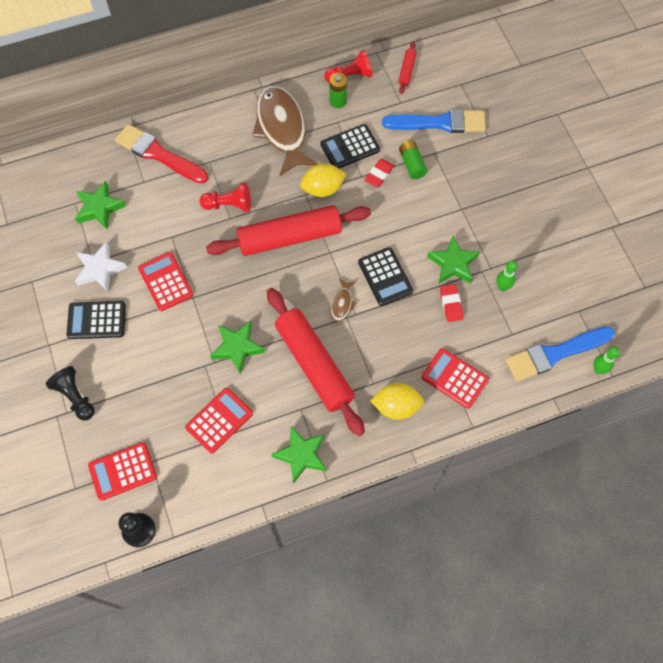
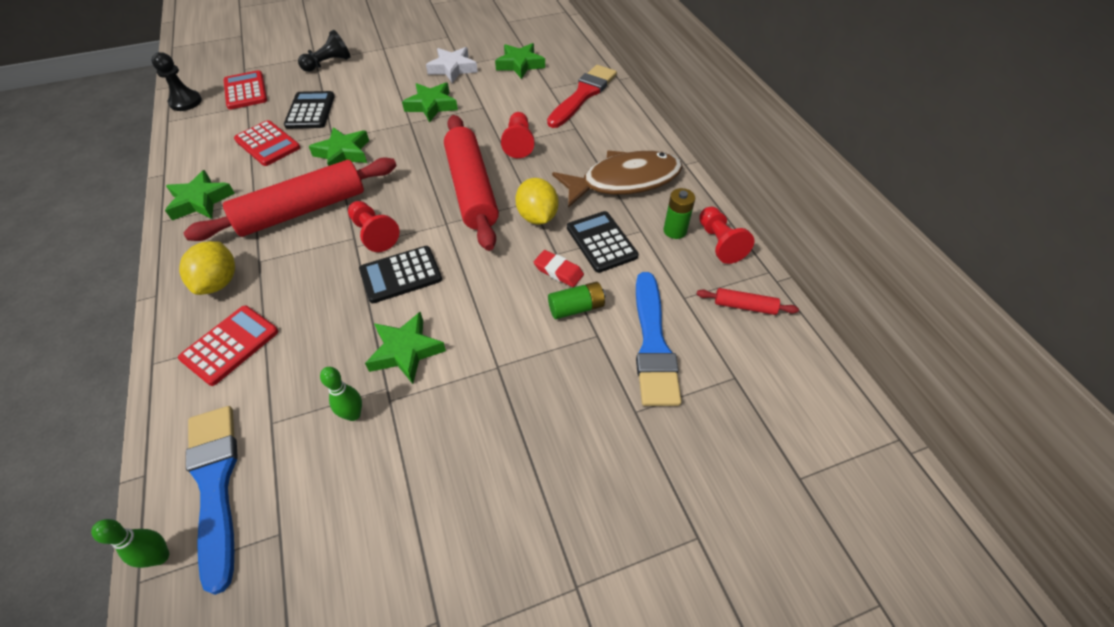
camera: 90 degrees right, 15 degrees down
black calculator [67,301,126,339] -> black calculator moved to [284,91,335,129]
red calculator [138,252,193,311] -> green star [402,82,458,123]
brown fish [331,278,357,321] -> red pawn [348,201,400,252]
red eraser [440,284,463,322] -> none

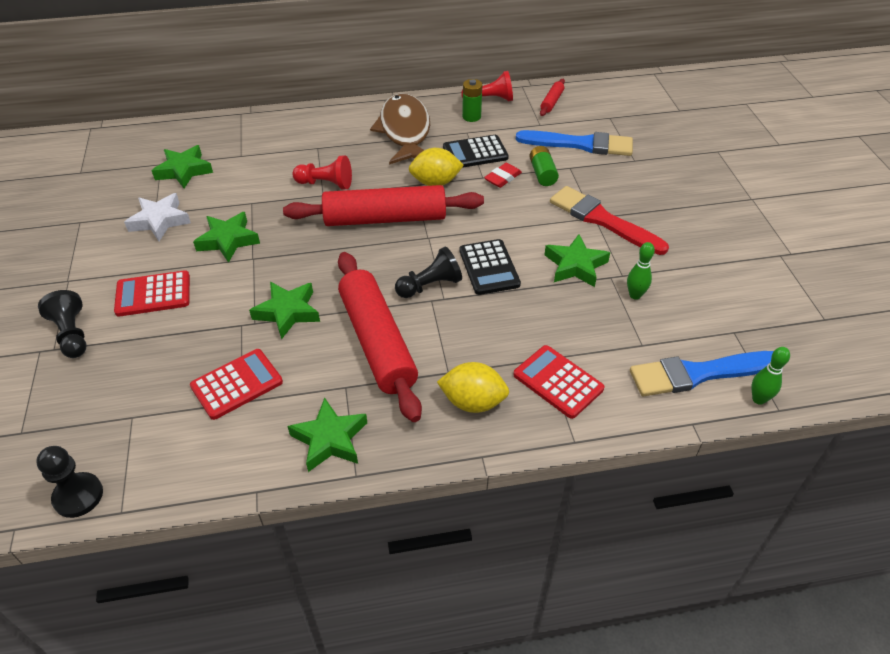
camera: 80 degrees left, 5 degrees down
red calculator [223,70,267,110] -> red calculator moved to [114,271,190,317]
black calculator [284,91,335,129] -> none
red pawn [348,201,400,252] -> black pawn [395,247,462,298]
red brush [547,65,617,128] -> red brush moved to [550,186,669,255]

